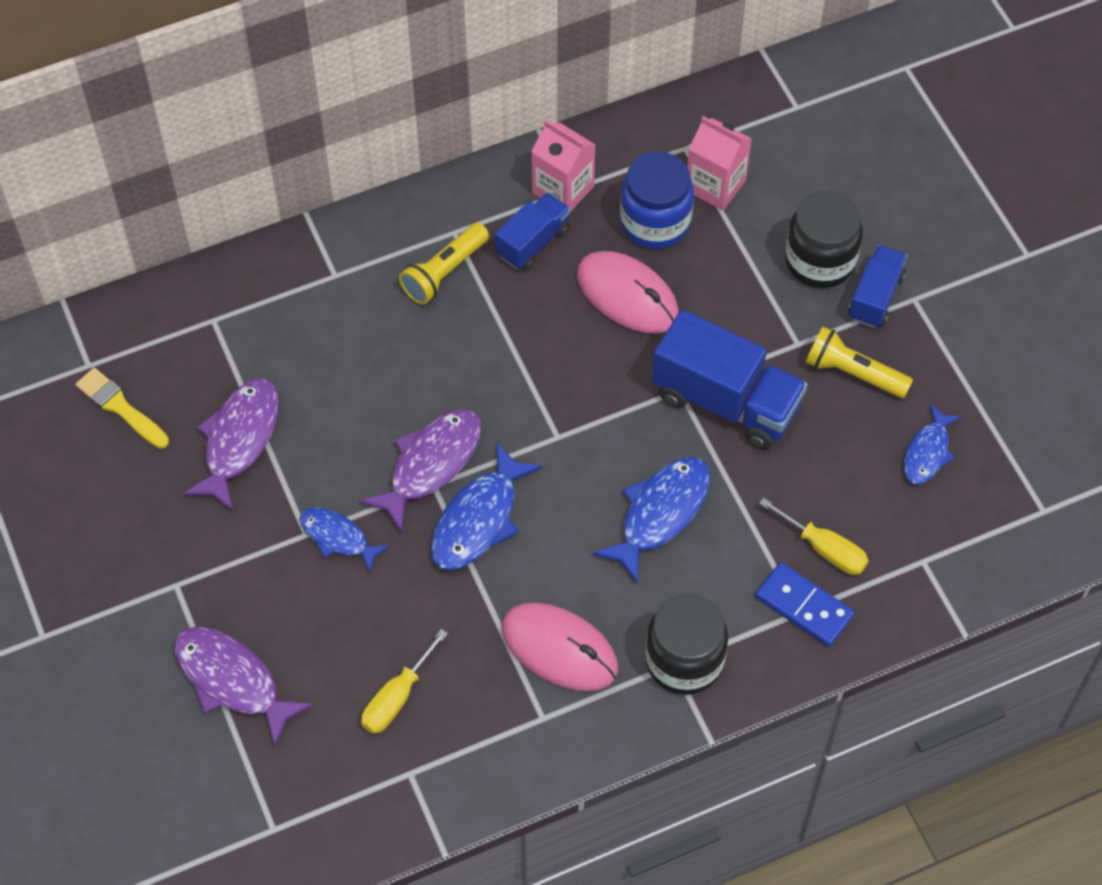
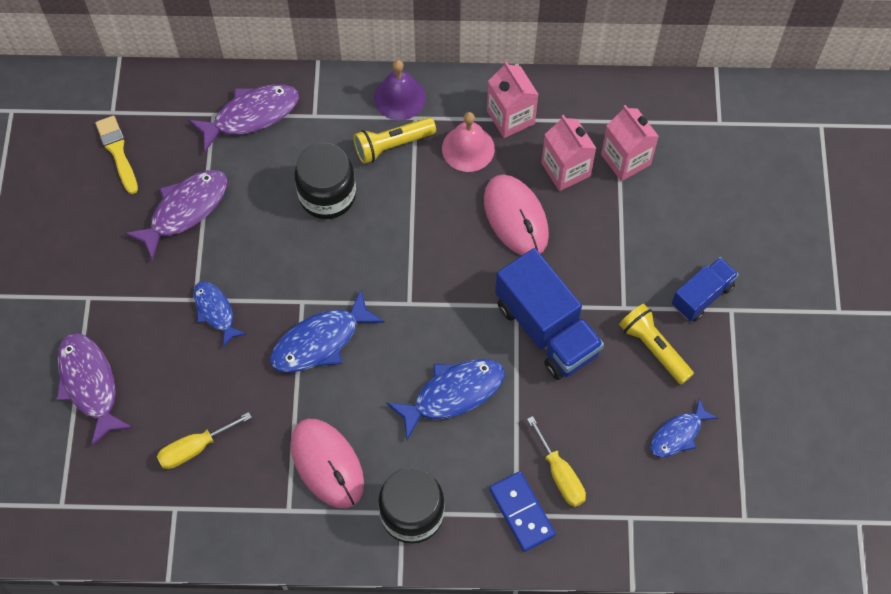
camera: 25 degrees right, 5 degrees up
purple fish [359,409,482,533] -> purple fish moved to [188,85,299,152]
blue truck [495,192,571,270] -> pink bell [442,112,495,172]
blue jar [620,151,694,249] -> pink carton [541,115,596,191]
black jar [785,190,863,288] -> black jar moved to [295,143,356,219]
none -> purple bell [374,60,426,120]

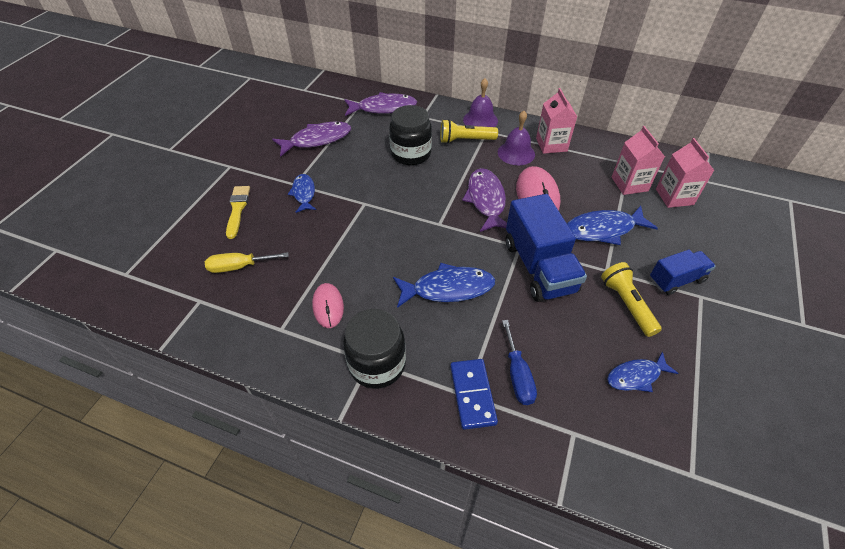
camera: 20 degrees right, 15 degrees down
purple fish [56,333,133,447] -> purple fish moved to [462,168,507,232]
yellow brush [95,116,138,194] -> yellow brush moved to [226,186,250,239]
blue fish [270,289,385,373] -> blue fish moved to [567,206,658,245]
pink mouse [290,419,364,508] -> pink mouse [312,283,344,328], size x0.62
pink bell [442,112,495,172] -> purple bell [498,111,535,165]
yellow screwdriver [527,416,586,507] -> blue screwdriver [502,320,537,405]
pink carton [541,115,596,191] -> pink carton moved to [656,138,715,208]

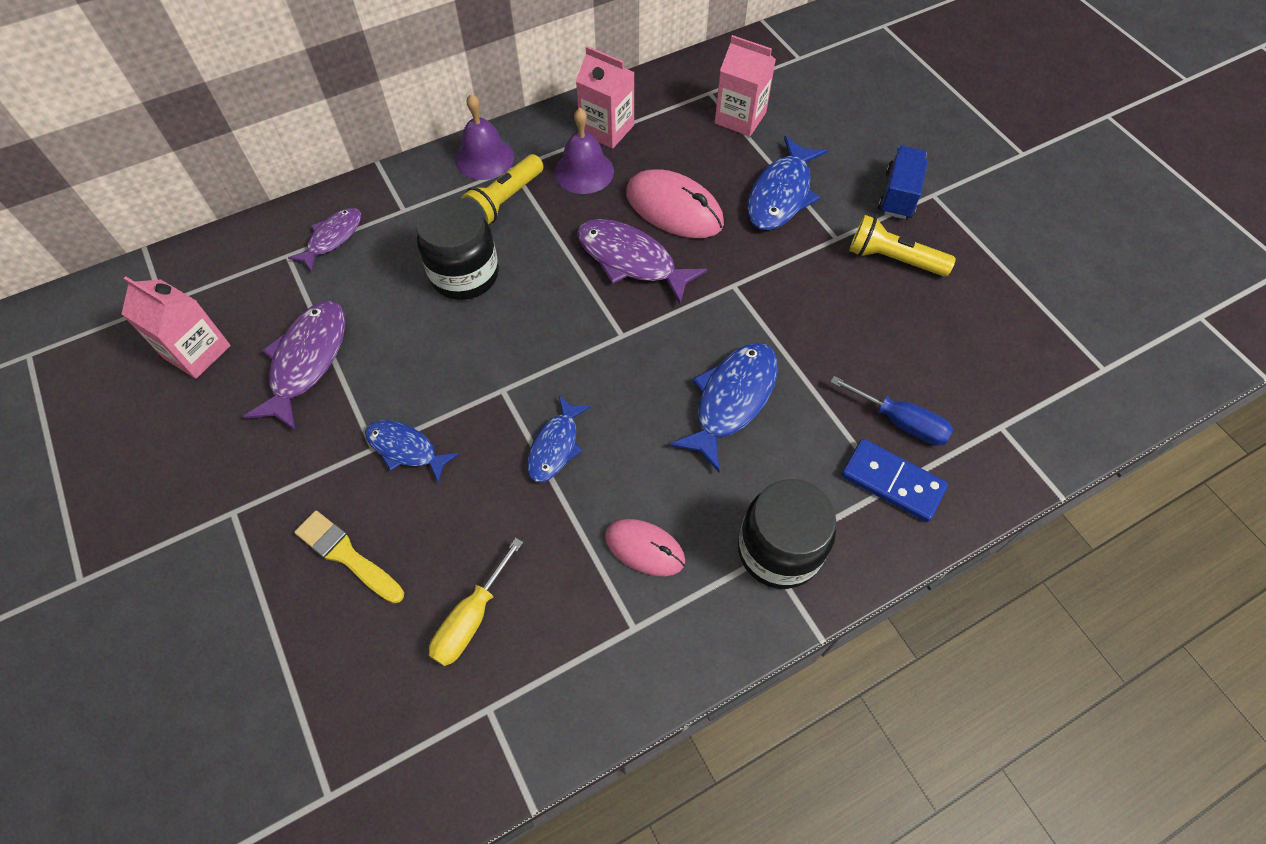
camera: 50 degrees left, 10 degrees up
purple fish [344,92,417,116] -> purple fish [288,208,361,272], size x0.63
blue truck [506,194,587,302] -> none
blue fish [607,352,678,392] -> blue fish moved to [527,396,591,482]
pink carton [656,138,715,208] -> pink carton moved to [122,276,231,379]

